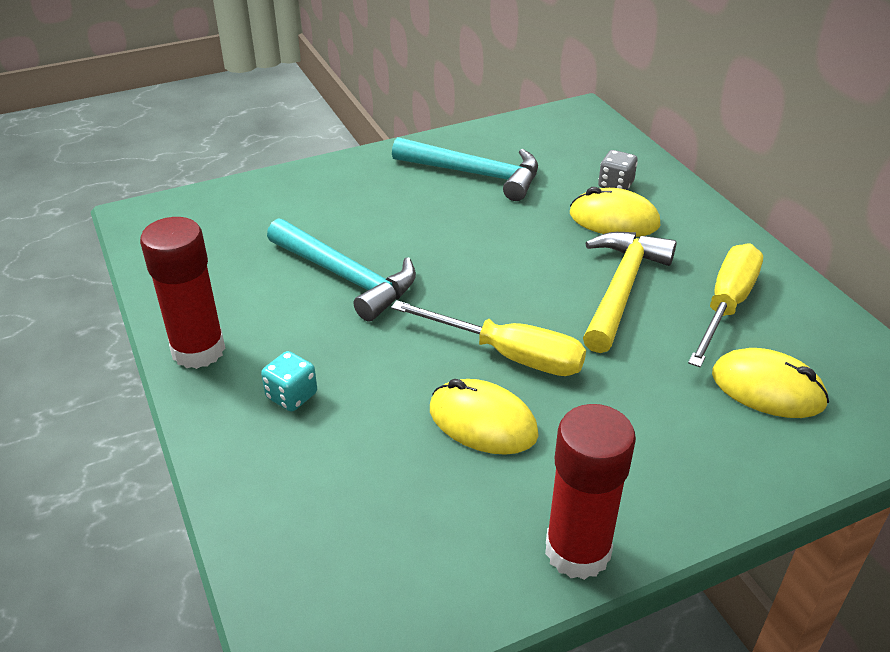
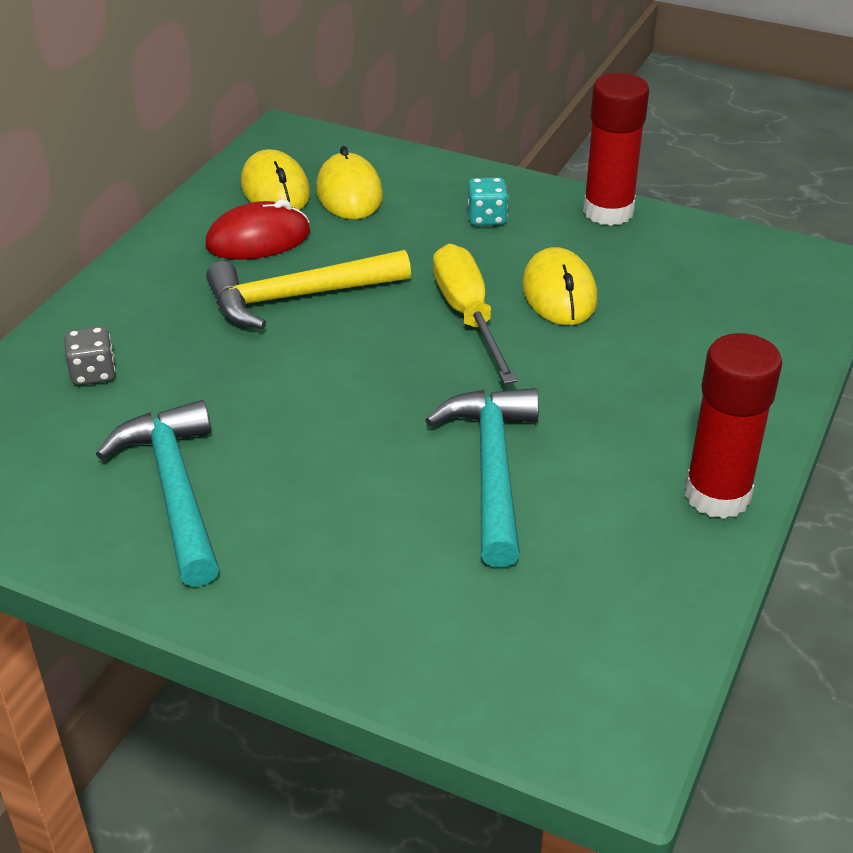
camera: 130 degrees left, 0 degrees up
turquoise dice [261,351,317,411] -> turquoise dice moved to [468,177,508,226]
yellow mouse [570,187,660,237] -> yellow mouse moved to [241,149,310,210]
yellow screwdriver [688,243,763,367] -> red mouse [205,199,310,260]

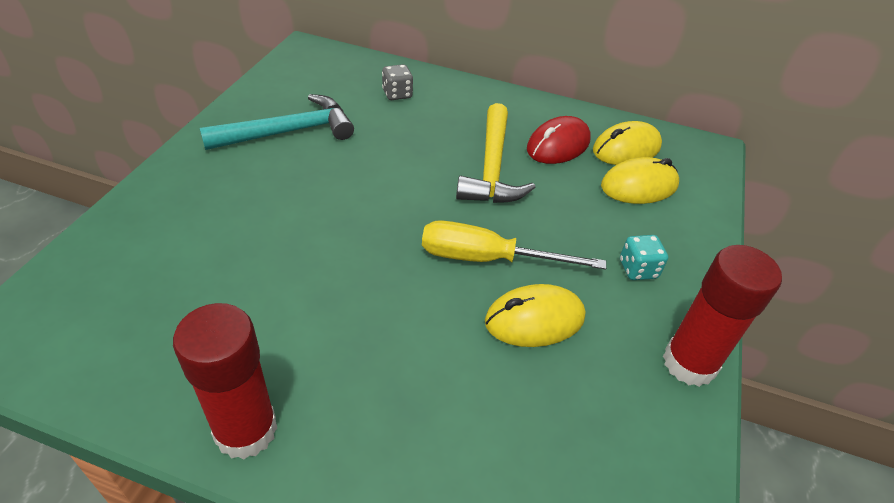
camera: 80 degrees right, 5 degrees up
red mouse [205,199,310,260] -> red mouse turned 75 degrees clockwise [527,116,591,164]
yellow hammer [206,250,411,329] -> yellow hammer turned 150 degrees counterclockwise [456,103,536,203]
turquoise hammer [425,388,539,568] -> none
yellow screwdriver [433,244,518,384] -> yellow screwdriver turned 150 degrees counterclockwise [422,220,606,269]

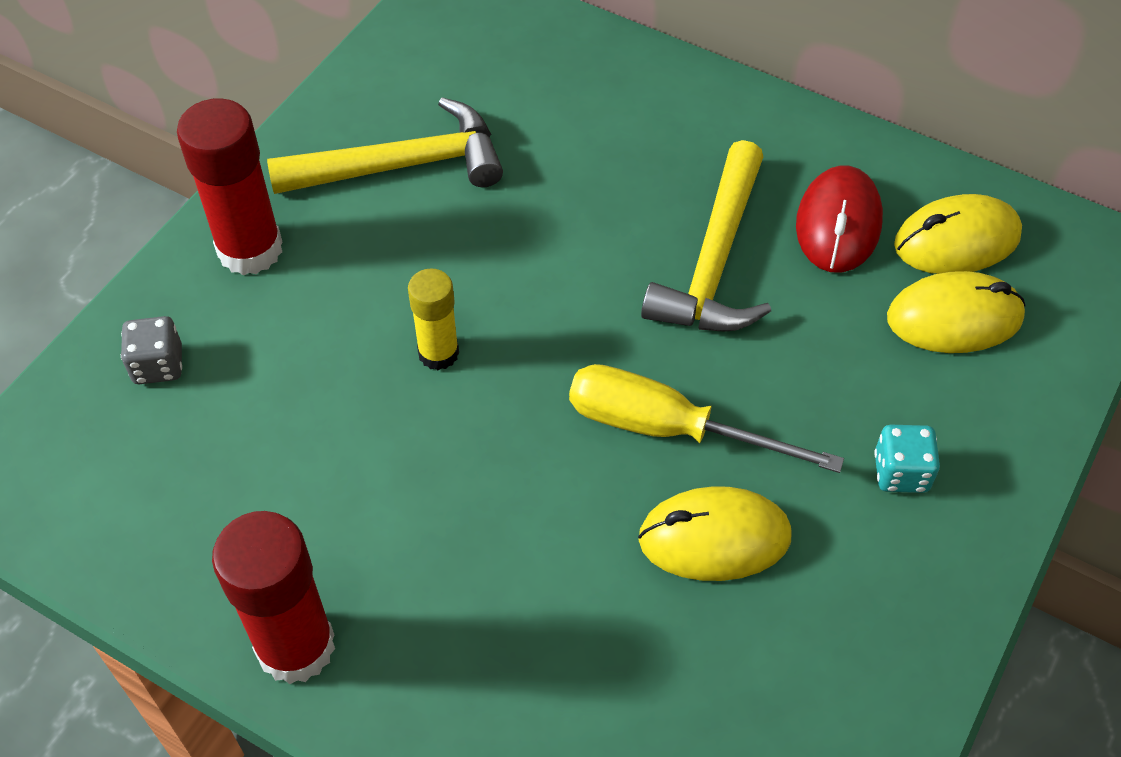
camera: 15 degrees right, 10 degrees up
turquoise hammer [200,94,354,150] -> yellow hammer [267,97,503,194]
grey dice [382,64,413,100] -> grey dice moved to [121,316,182,384]
red mouse [527,116,591,164] -> red mouse turned 45 degrees counterclockwise [796,165,883,273]
red glue stick [663,245,782,387] -> red glue stick moved to [177,98,283,275]
none -> yellow glue stick [408,268,459,370]

